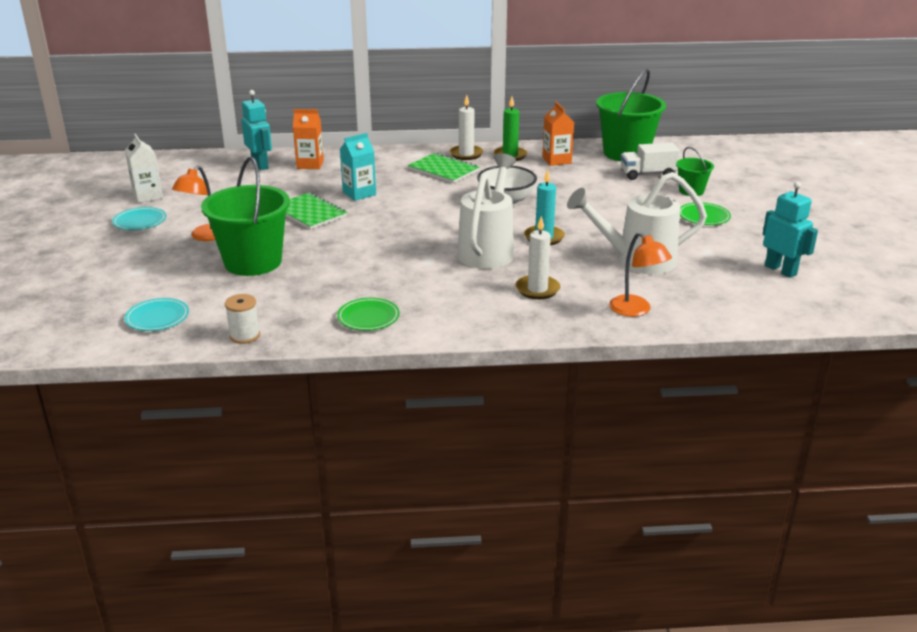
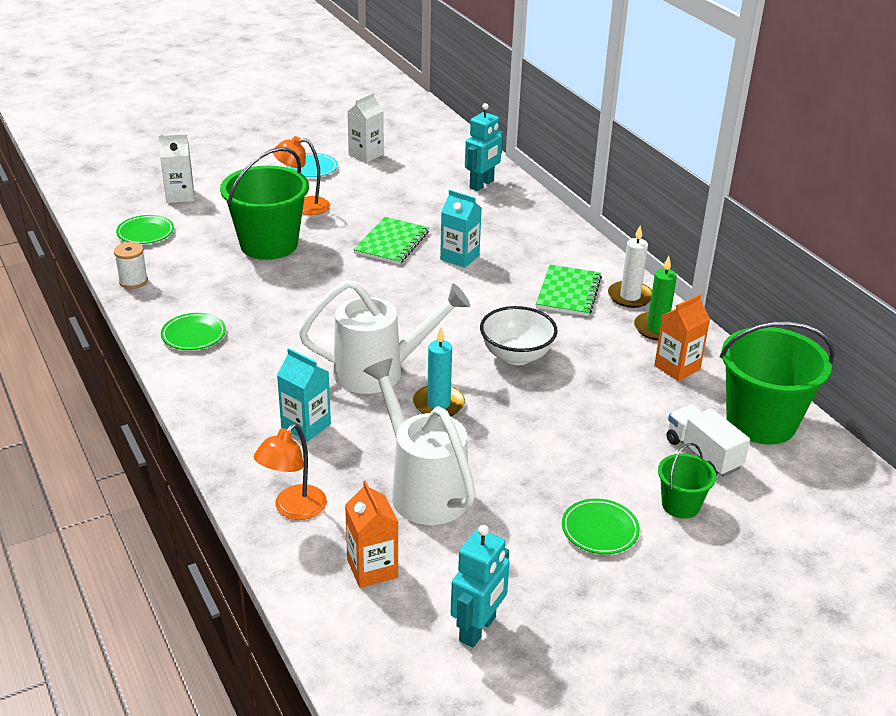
camera: 65 degrees right, 5 degrees up
turquoise plate [125,298,189,331] -> green plate [116,215,174,244]
orange carton [293,109,324,169] -> orange carton moved to [345,481,399,588]
white candle [515,216,560,299] -> turquoise carton [277,348,331,442]
none -> white carton [158,134,194,203]

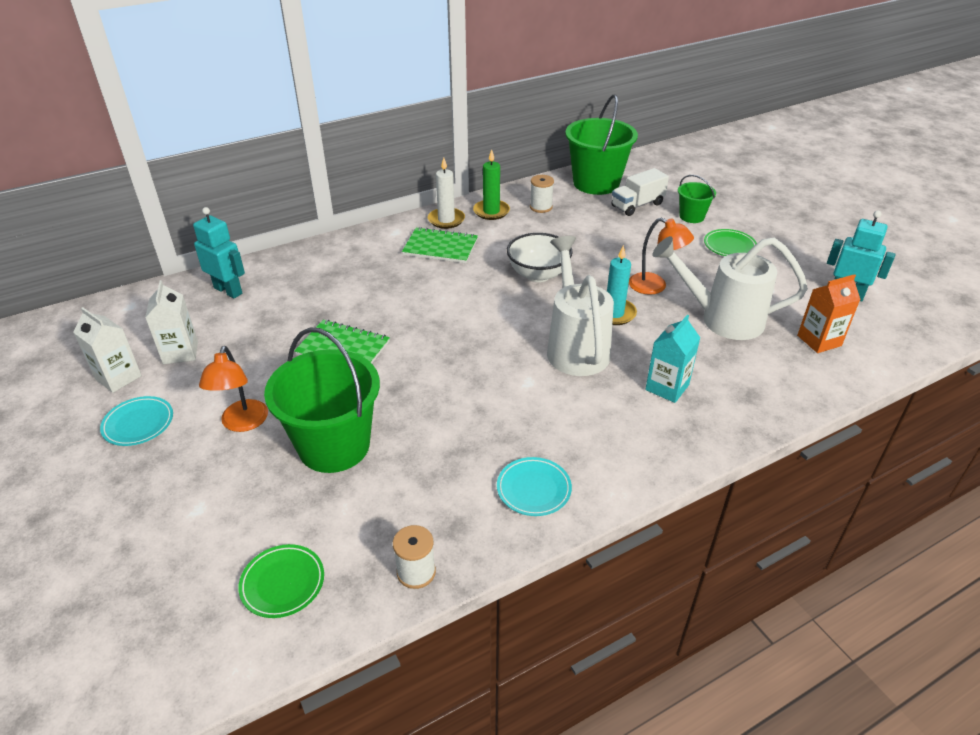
camera: 90 degrees left, 5 degrees up
white carton [158,134,194,203] -> white carton moved to [145,280,198,364]
green plate [161,313,226,350] -> turquoise plate [497,457,572,516]
orange lamp [254,424,327,520] -> orange lamp moved to [629,218,694,295]
white watering can [363,358,476,525] -> white watering can turned 45 degrees clockwise [652,236,808,340]
turquoise carton [440,190,482,268] -> none
orange carton [654,294,710,381] -> white spool [530,175,554,213]

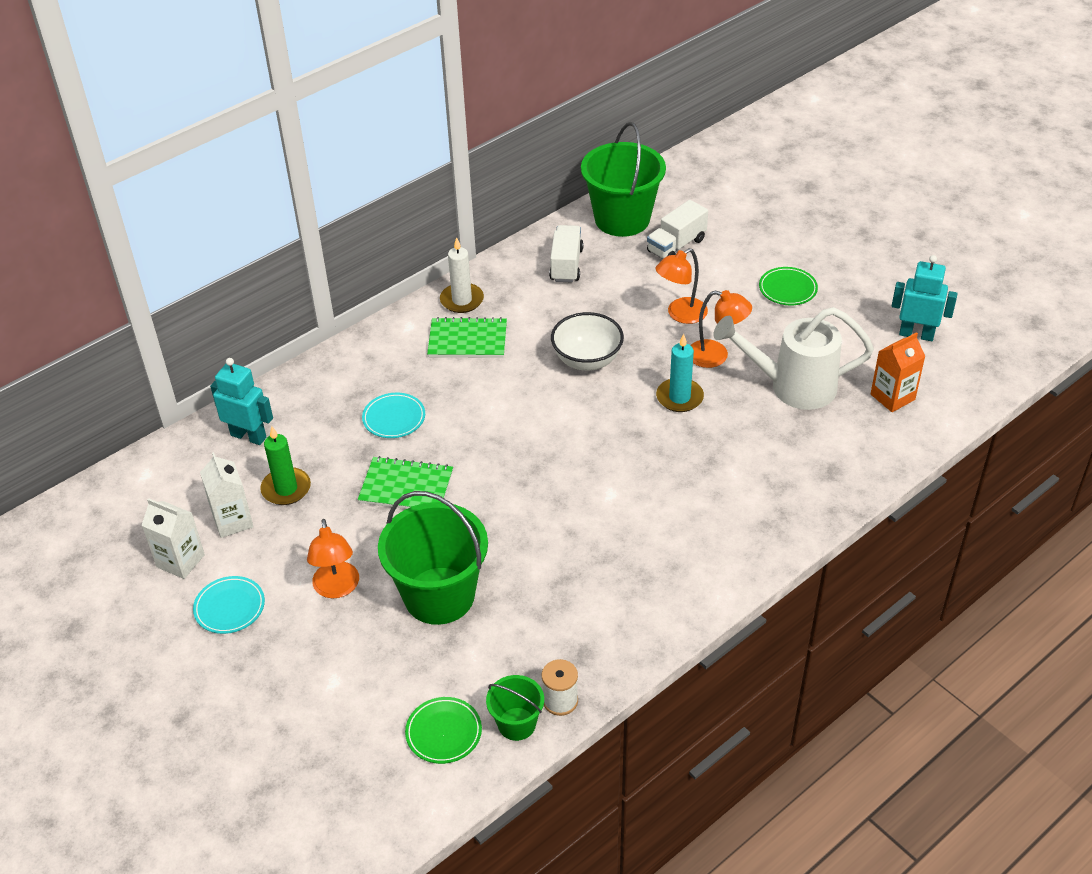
camera: 10 degrees left, 5 degrees up
green candle [473,149,510,220] -> green candle moved to [260,426,311,505]
turquoise plate [497,457,572,516] -> turquoise plate moved to [362,393,425,438]
white spool [530,175,554,213] -> white truck [549,225,583,282]
white watering can [547,236,614,376] -> none
turquoise carton [645,315,700,403] -> none
green bucket [678,175,716,223] -> green bucket moved to [486,675,544,741]
none -> orange lamp [655,248,708,324]

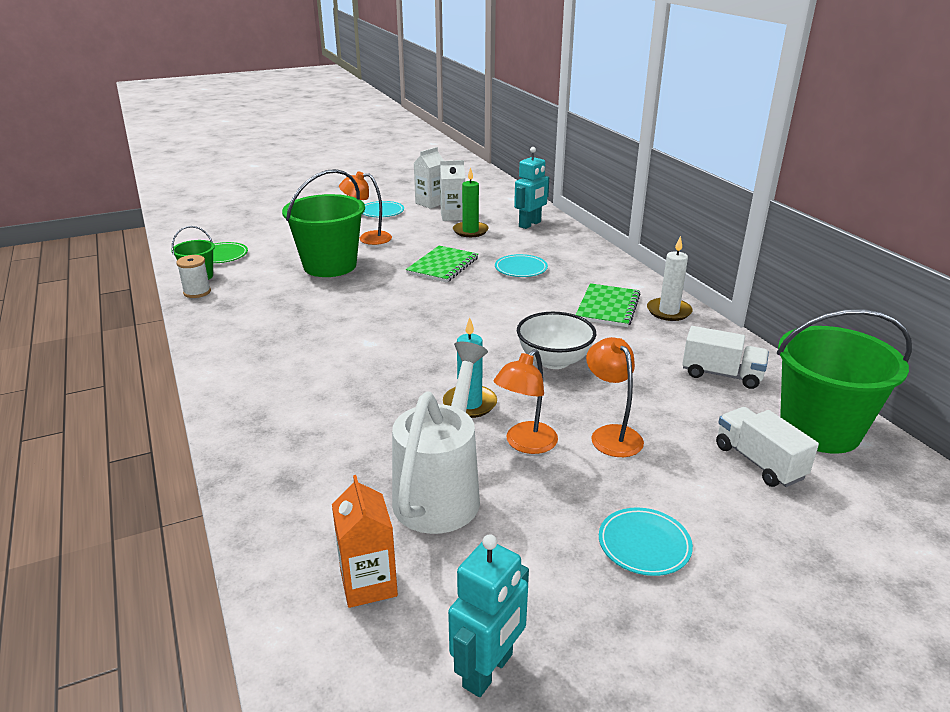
camera: 105 degrees right, 15 degrees down
green plate [759,267,818,305] -> turquoise plate [599,508,693,576]

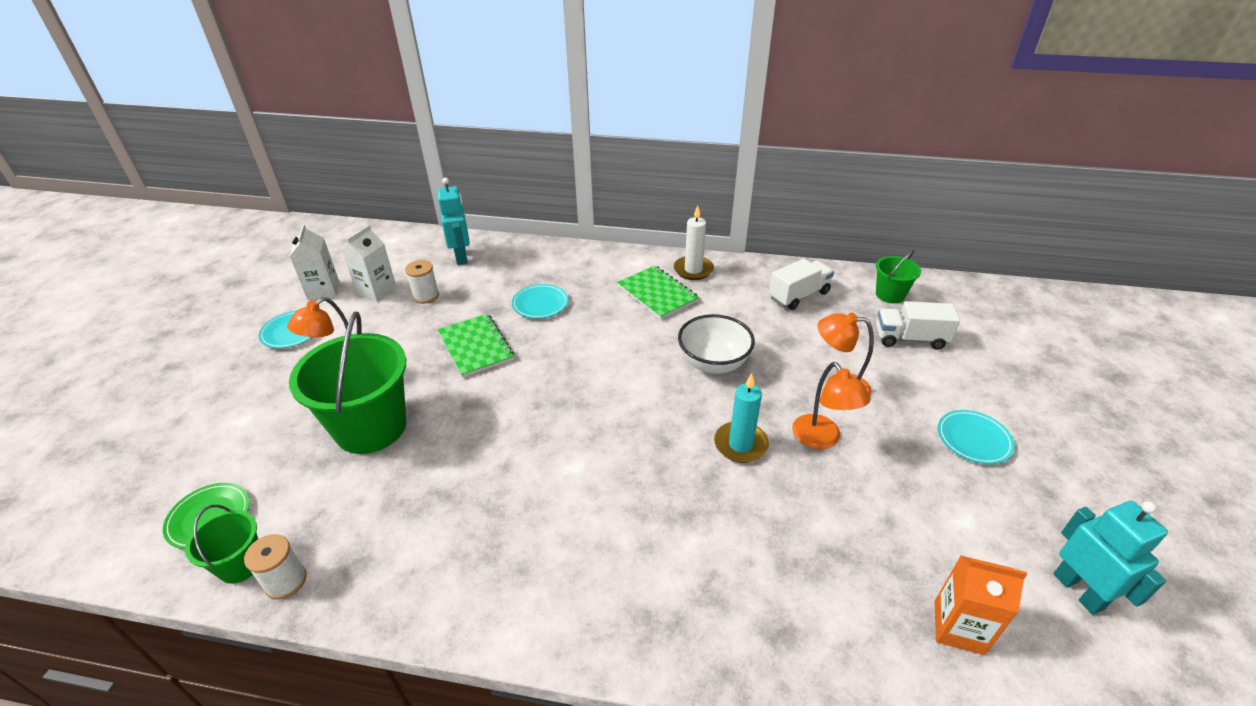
camera: 55 degrees left, 10 degrees up
white watering can [392,342,488,534] -> none
green candle [453,167,489,237] -> white spool [405,260,439,304]
green bucket [777,309,912,454] -> green bucket [876,249,921,303], size x0.50

